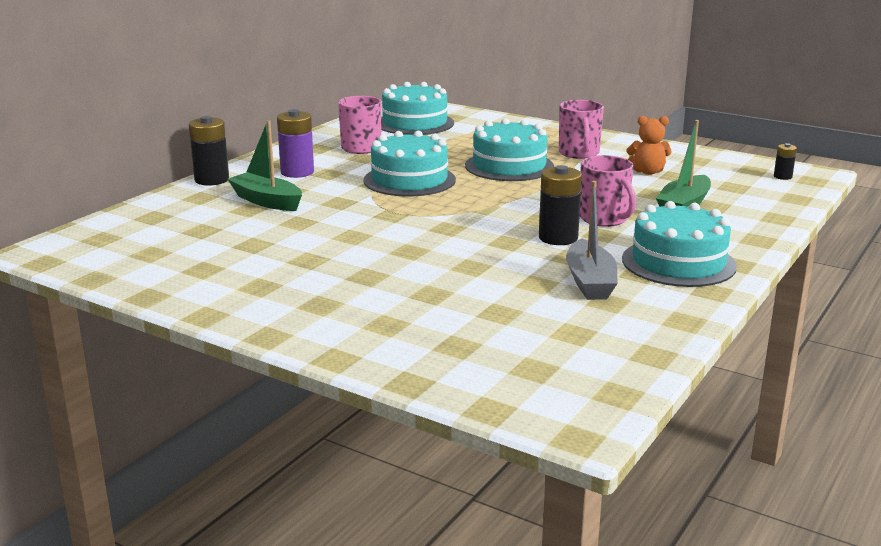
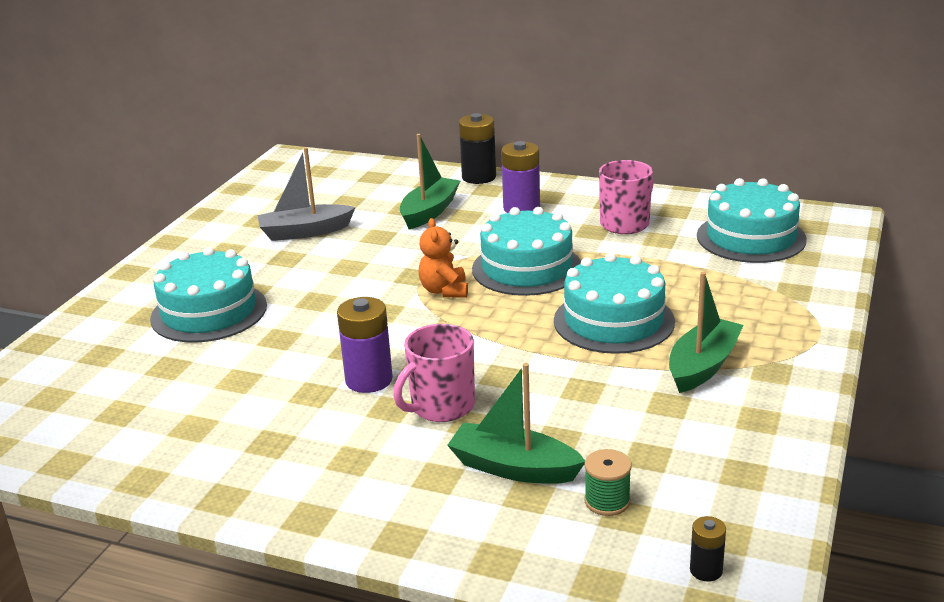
camera: 80 degrees right, 5 degrees up
black battery [539,165,582,245] -> purple battery [337,297,393,393]
pink mug [559,100,604,159] -> green boat [669,272,744,393]
grey boat [566,181,618,300] -> grey boat moved to [257,147,356,241]
turquoise cake [622,201,737,287] -> turquoise cake moved to [150,247,267,343]
orange teddy bear [627,116,671,175] -> orange teddy bear moved to [418,218,468,298]
none -> green spool [584,449,632,516]

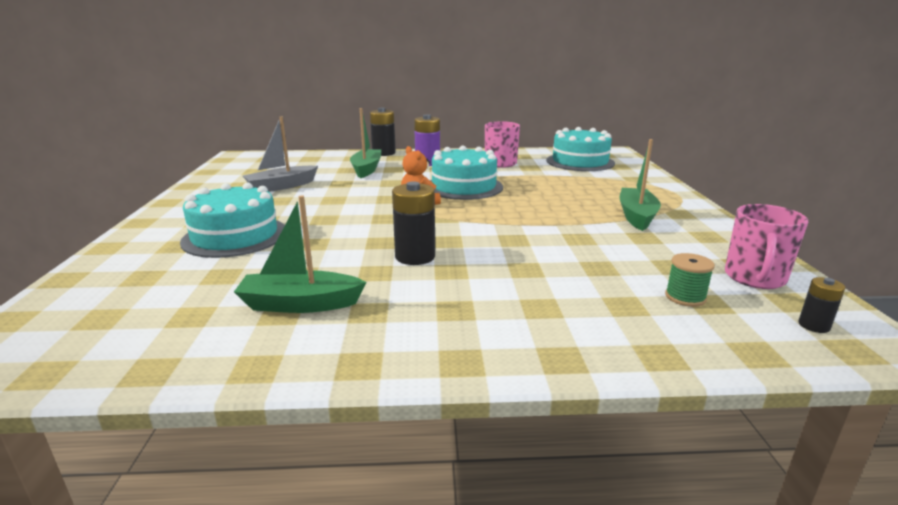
camera: 25 degrees left, 5 degrees down
purple battery [337,297,393,393] -> black battery [392,181,435,265]
pink mug [393,324,475,422] -> pink mug moved to [725,204,808,289]
green boat [447,363,585,484] -> green boat moved to [234,196,366,313]
turquoise cake [554,253,675,354] -> none

